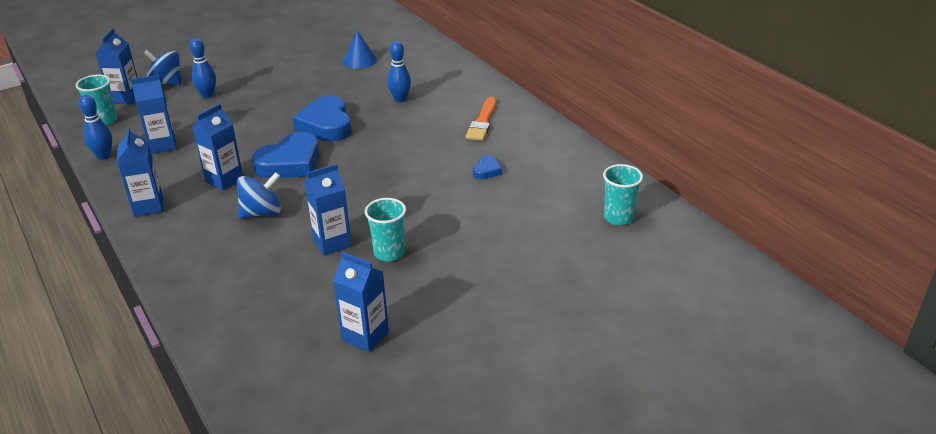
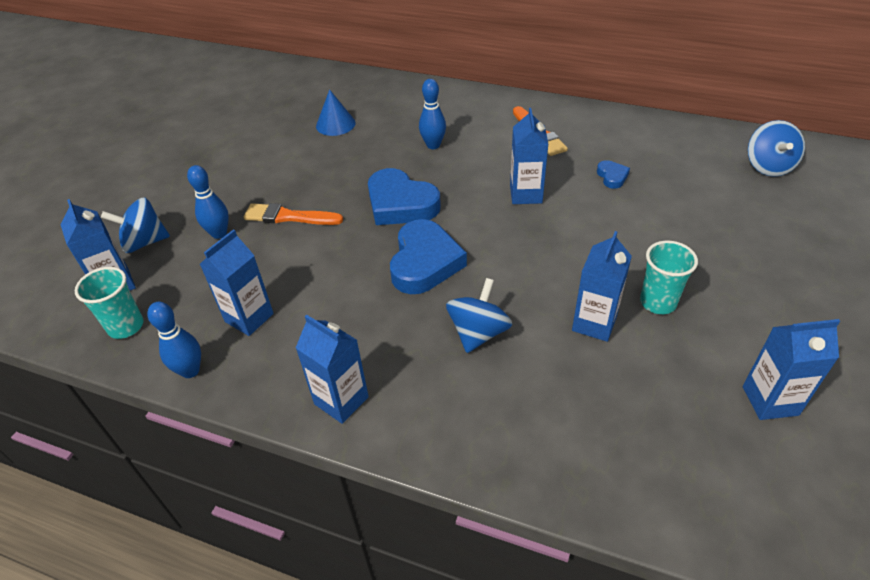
camera: 35 degrees left, 10 degrees up
blue carton [192,103,243,190] -> blue carton moved to [510,108,548,204]
turquoise cup [603,164,643,225] -> blue spinning top [748,120,805,177]
none -> orange brush [244,203,343,225]

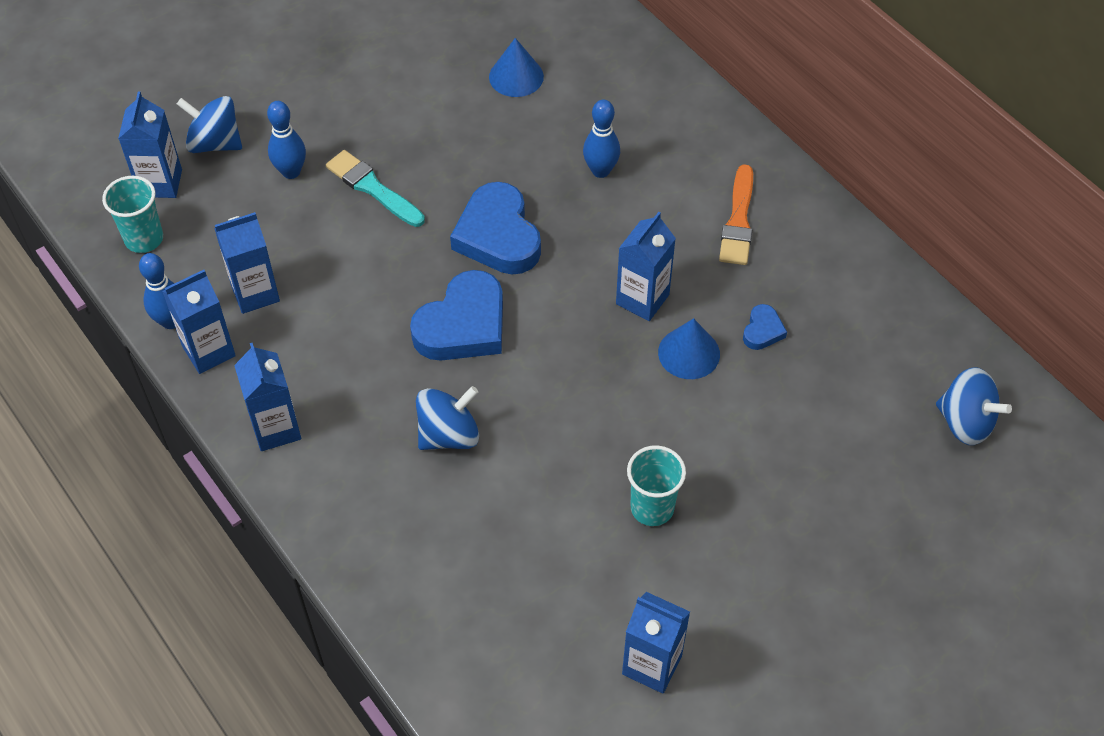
camera: 30 degrees right, 10 degrees up
orange brush [244,203,343,225] -> turquoise brush [326,150,425,227]
blue carton [572,231,632,342] -> blue carton moved to [162,270,236,374]
blue spinning top [748,120,805,177] -> blue spinning top turned 90 degrees counterclockwise [936,367,1012,445]
none -> blue cone [658,318,720,379]

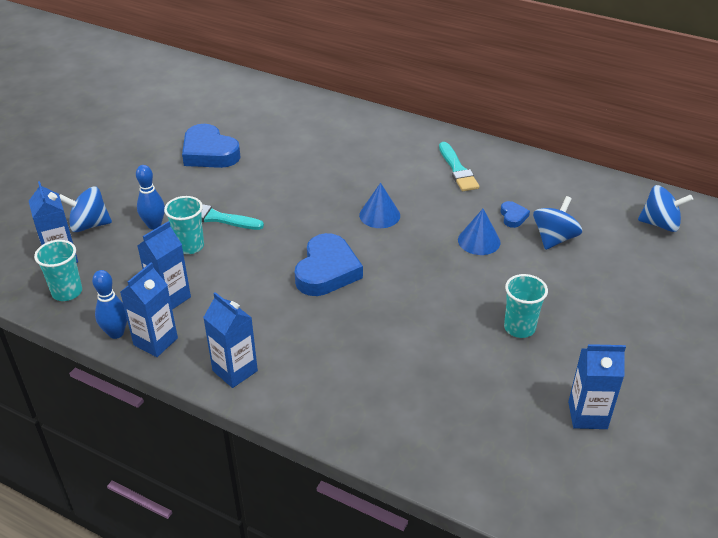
camera: 25 degrees left, 15 degrees down
blue spinning top [416,386,479,450] -> blue spinning top moved to [533,196,582,250]
blue heart [450,182,541,274] -> blue heart moved to [182,124,241,168]
blue cone [489,38,544,97] -> blue cone moved to [359,183,400,228]
blue bowling pin [583,99,620,178] -> none
blue carton [616,212,676,321] -> none
orange brush [719,164,753,265] -> turquoise brush [439,142,479,191]
none -> turquoise cup [164,196,204,254]

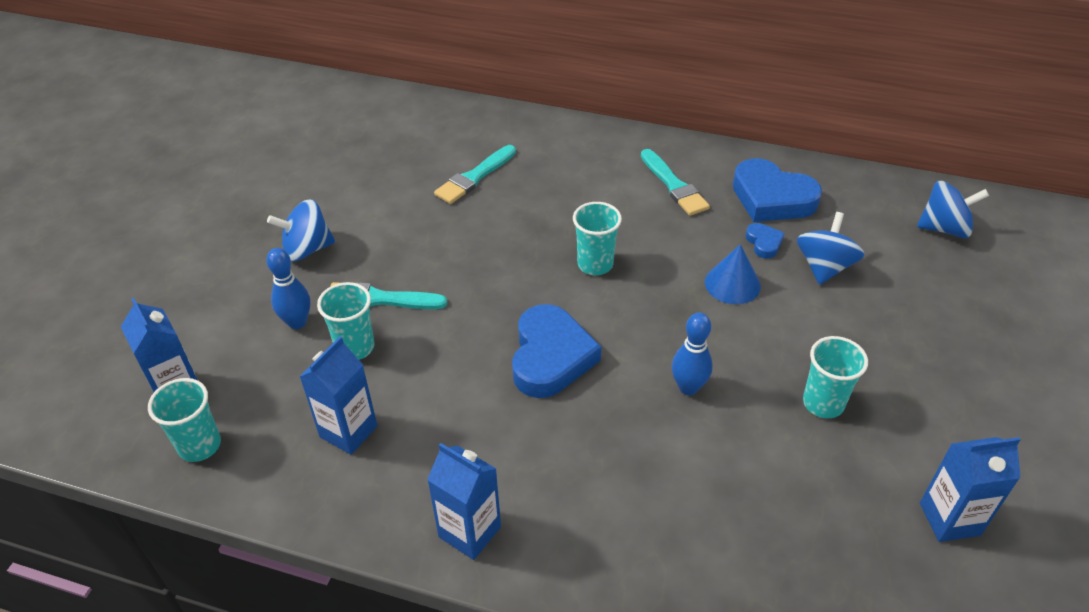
camera: 10 degrees left, 5 degrees up
blue spinning top [59,187,112,232] -> blue spinning top moved to [267,199,335,261]
blue bowling pin [92,270,127,339] -> blue bowling pin moved to [672,313,713,395]
blue carton [120,263,178,357] -> none
blue heart [182,124,241,168] -> blue heart moved to [733,158,822,222]
blue cone [359,183,400,228] -> turquoise cup [573,202,622,275]
none -> turquoise brush [434,145,516,204]

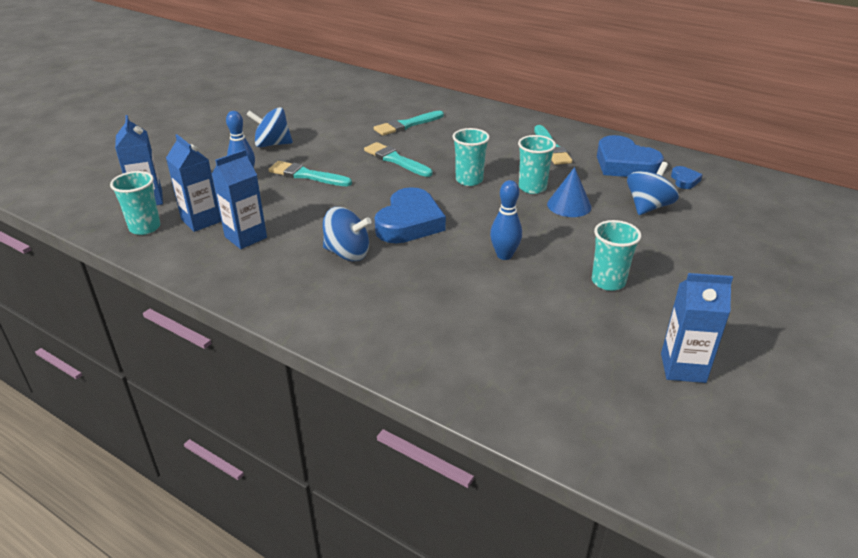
camera: 15 degrees right, 10 degrees down
turquoise cup [317,282,375,360] -> turquoise cup moved to [518,135,556,194]
blue carton [427,443,501,560] -> blue carton moved to [166,134,221,232]
blue heart [746,223,785,259] -> blue heart moved to [671,166,703,189]
blue spinning top [917,181,989,238] -> blue spinning top moved to [323,207,371,261]
none -> turquoise brush [364,142,433,177]

